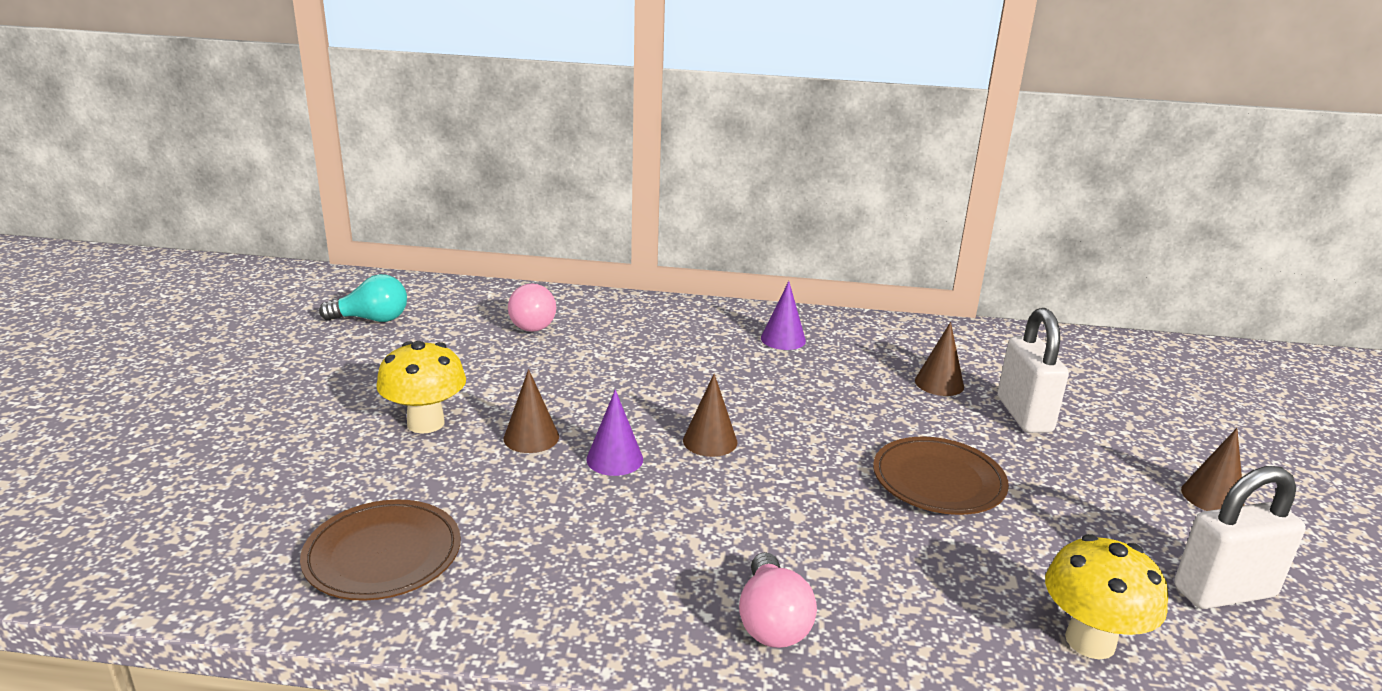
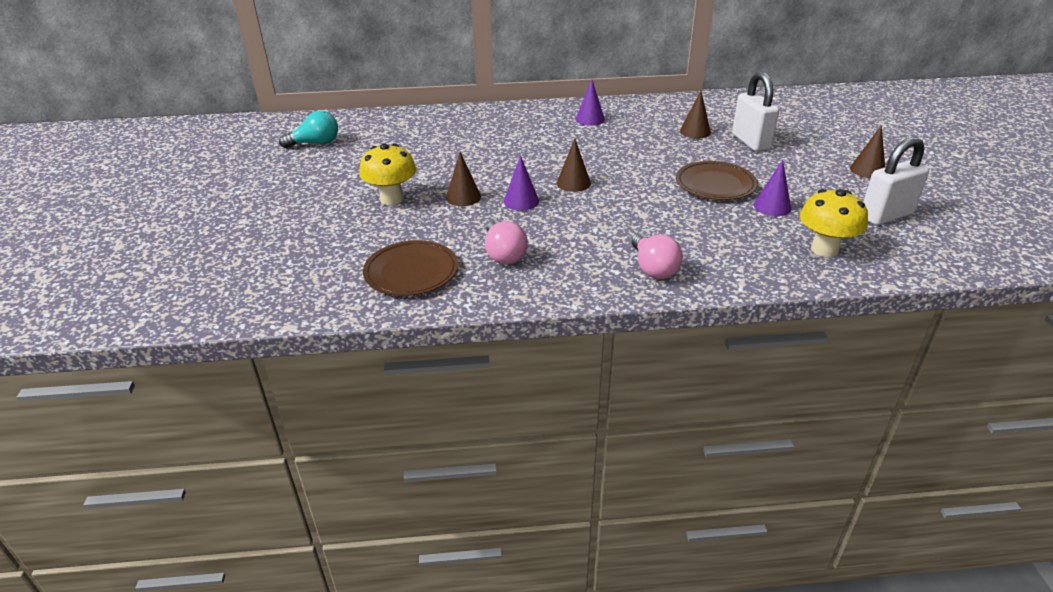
camera: 10 degrees left, 10 degrees up
pink light bulb [508,283,556,332] -> pink light bulb moved to [485,221,528,264]
none -> purple cone [754,160,791,216]

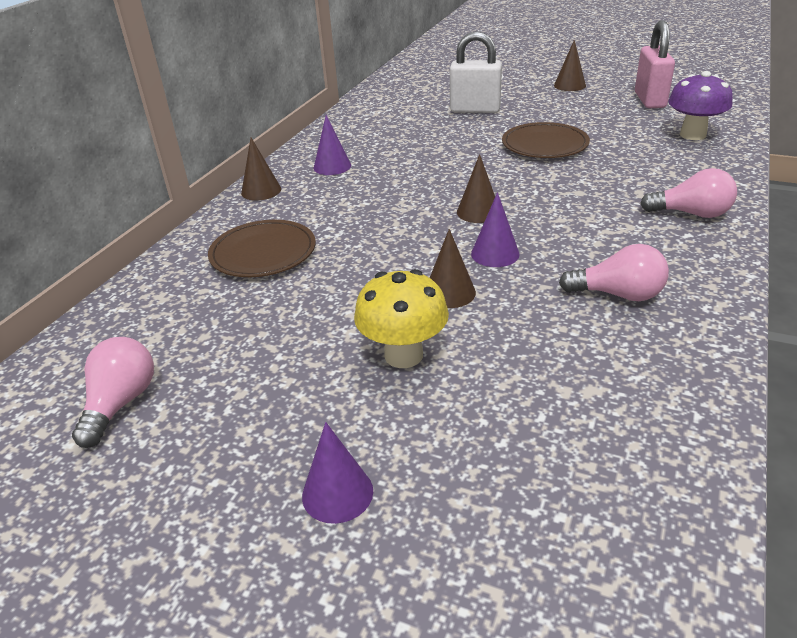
camera: 60 degrees left, 0 degrees up
turquoise light bulb [279,111,338,148] -> pink light bulb [72,337,154,448]
brown plate [363,240,458,296] -> brown plate moved to [208,220,316,277]
brown cone [680,91,711,139] -> brown cone moved to [241,138,281,201]
purple cone [754,160,791,216] -> purple cone moved to [302,422,373,524]
yellow mushroom [800,189,868,257] -> purple mushroom [668,71,733,140]
white padlock [863,137,929,225] -> pink padlock [635,20,675,108]

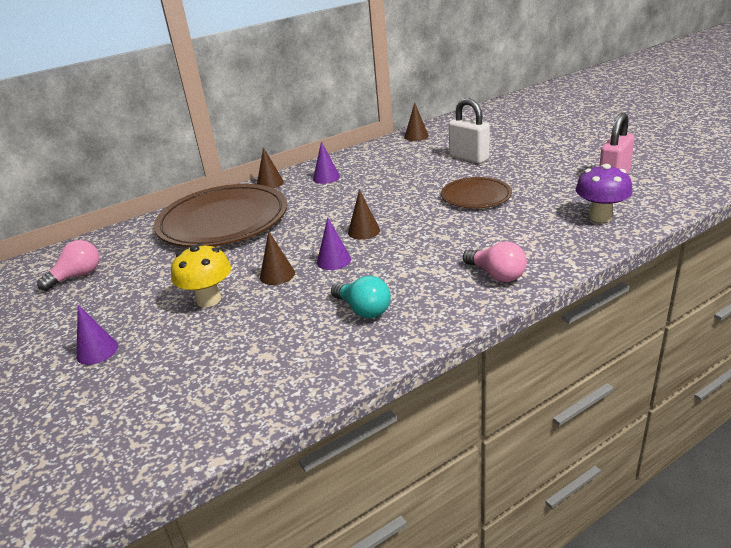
camera: 35 degrees right, 5 degrees down
brown plate [208,220,316,277] -> brown plate [154,184,287,247], size x1.91
brown cone [554,40,586,91] -> brown cone moved to [404,103,429,141]
pink light bulb [559,244,669,301] -> turquoise light bulb [331,276,391,318]

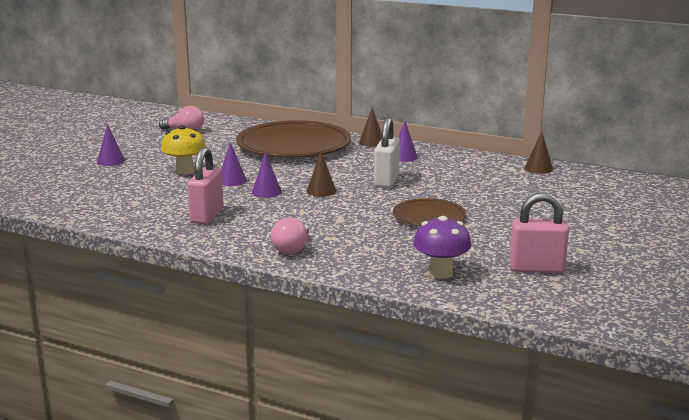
camera: 55 degrees right, 10 degrees down
brown cone [260,231,295,285] -> purple cone [221,142,247,186]
turquoise light bulb [331,276,391,318] -> pink padlock [187,147,223,224]
white padlock [449,98,490,164] -> white padlock moved to [374,117,400,188]

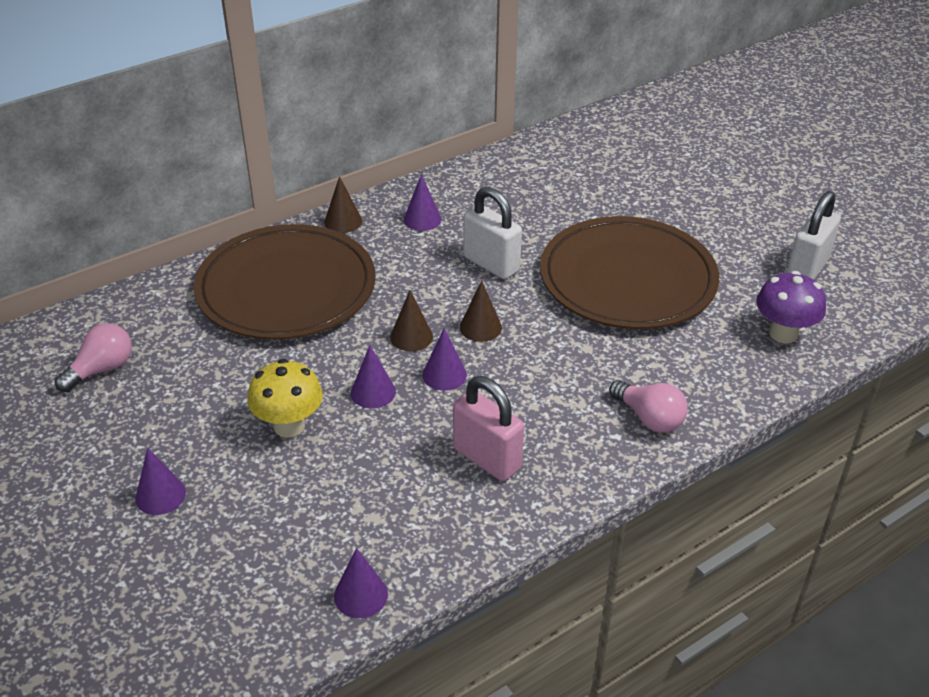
camera: 60 degrees left, 20 degrees up
brown plate [393,198,466,226] -> brown plate [540,216,719,329], size x1.91
pink padlock [509,192,569,273] -> white padlock [787,191,841,280]
brown cone [525,131,553,174] -> brown cone moved to [390,290,433,351]
none -> purple cone [334,548,388,618]

